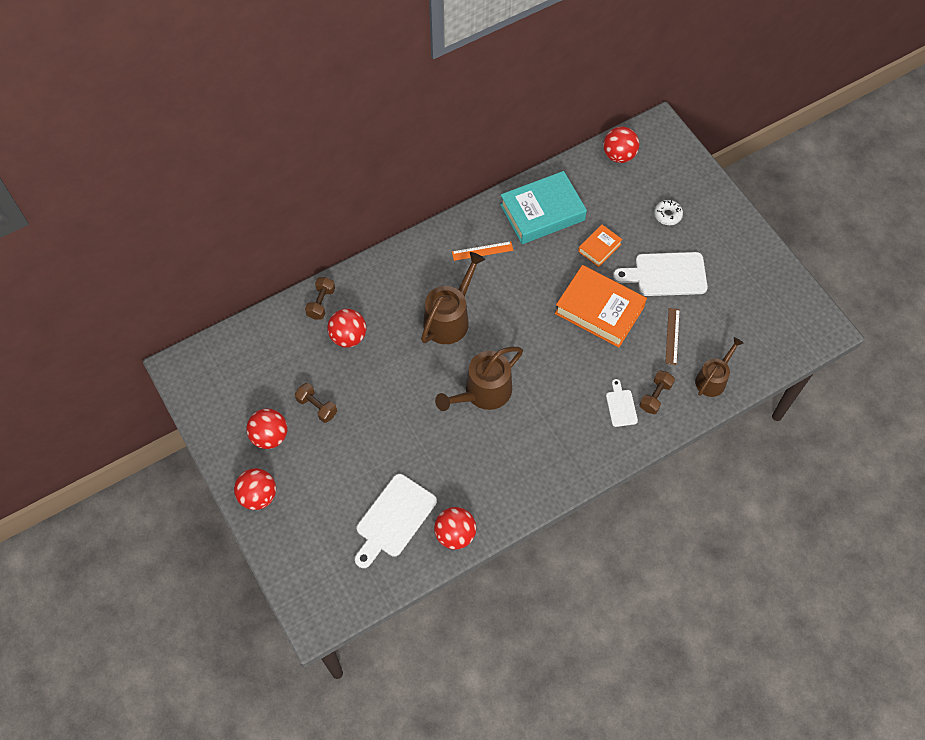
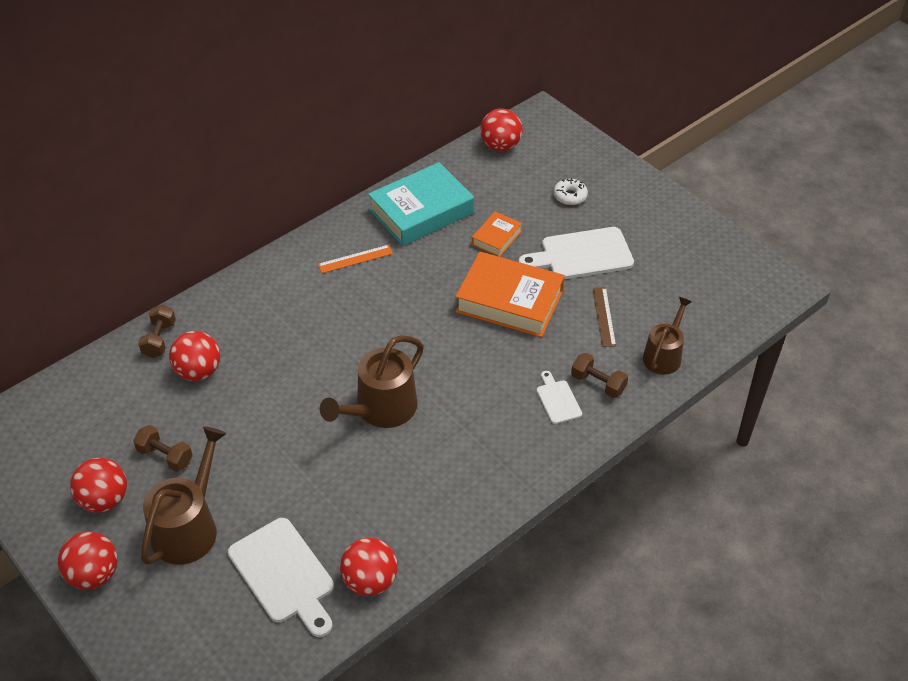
camera: 10 degrees left, 15 degrees down
white cutting board [355,474,437,568] -> white cutting board turned 60 degrees counterclockwise [228,518,334,637]
brown watering can [421,252,485,344] -> brown watering can moved to [141,427,227,565]
brown dumbbell [640,370,675,414] -> brown dumbbell turned 75 degrees counterclockwise [571,353,628,398]

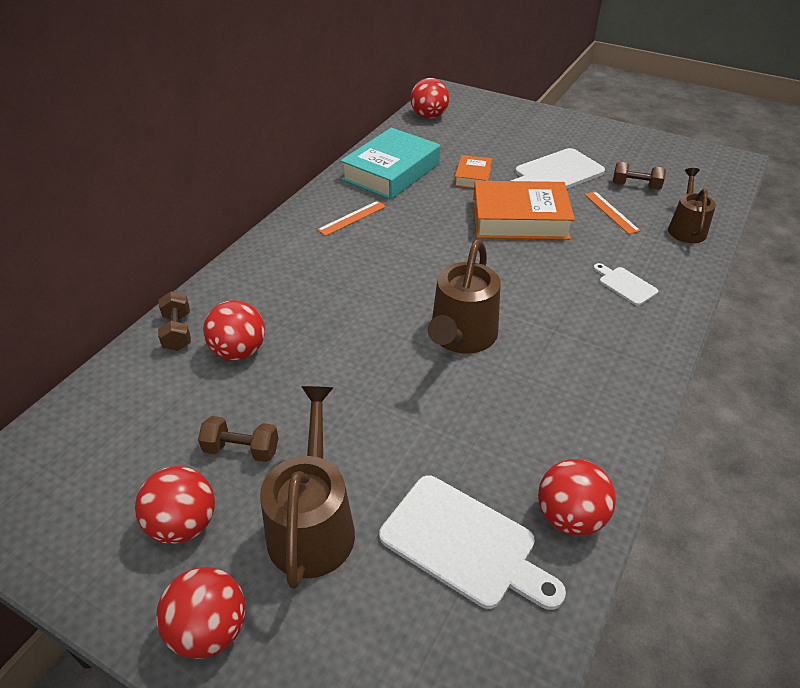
camera: 20 degrees left, 5 degrees down
white donut [553,178,588,205] -> none
brown dumbbell [571,353,628,398] -> brown dumbbell moved to [613,162,666,190]
brown ruler [593,287,616,347] -> orange ruler [584,191,640,234]

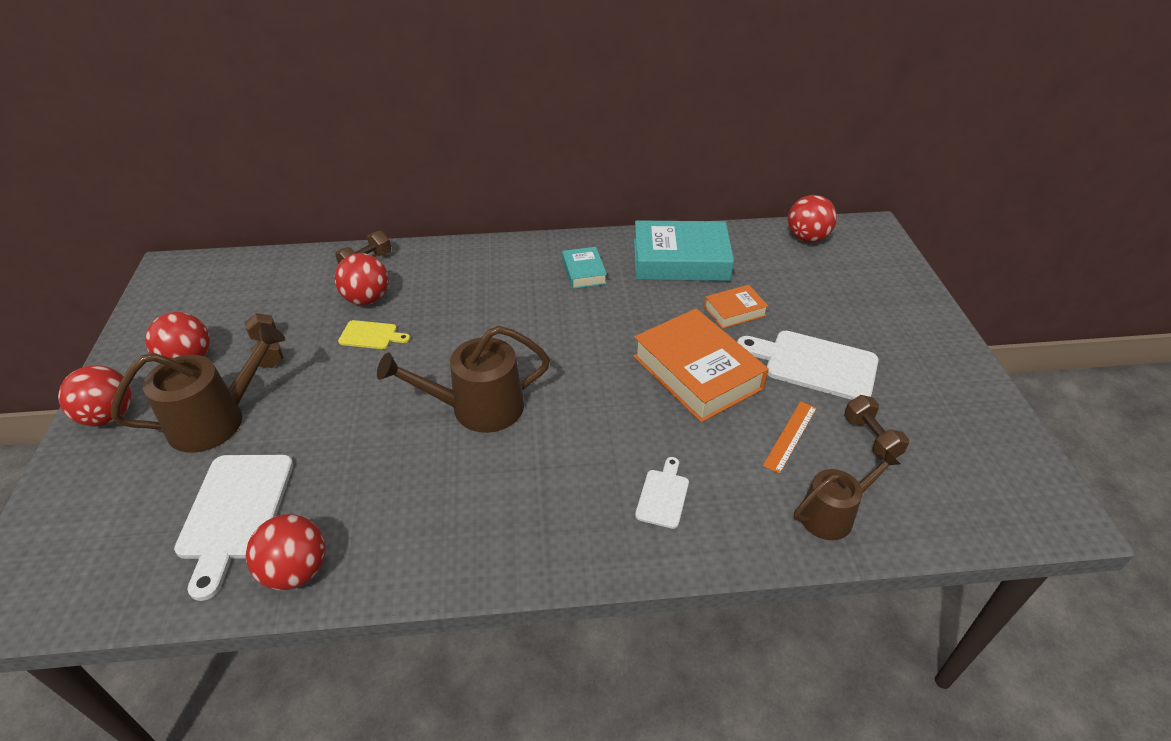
camera: 55 degrees right, 0 degrees up
orange ruler [317,201,386,236] -> turquoise book [562,247,607,289]
none -> yellow cutting board [338,320,410,349]

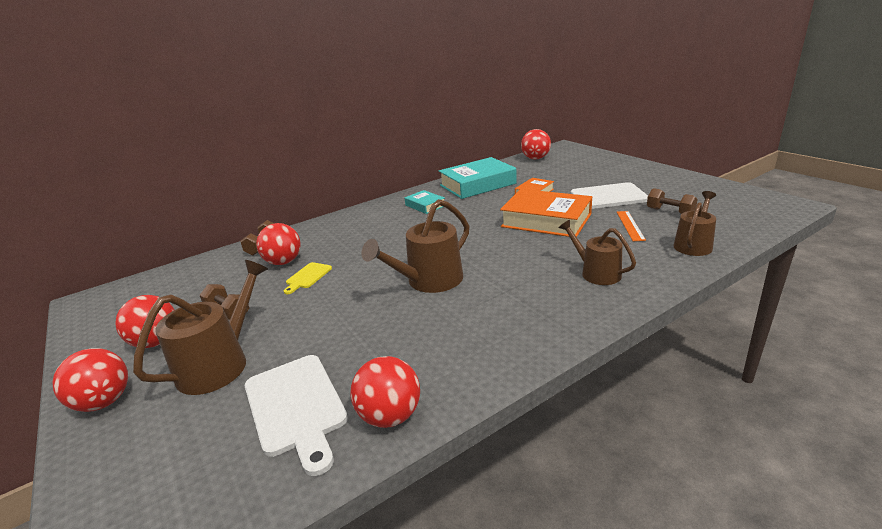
camera: 25 degrees left, 15 degrees down
yellow cutting board [338,320,410,349] -> yellow cutting board turned 135 degrees clockwise [284,262,332,294]
white cutting board [635,457,689,529] -> brown watering can [559,220,636,285]

